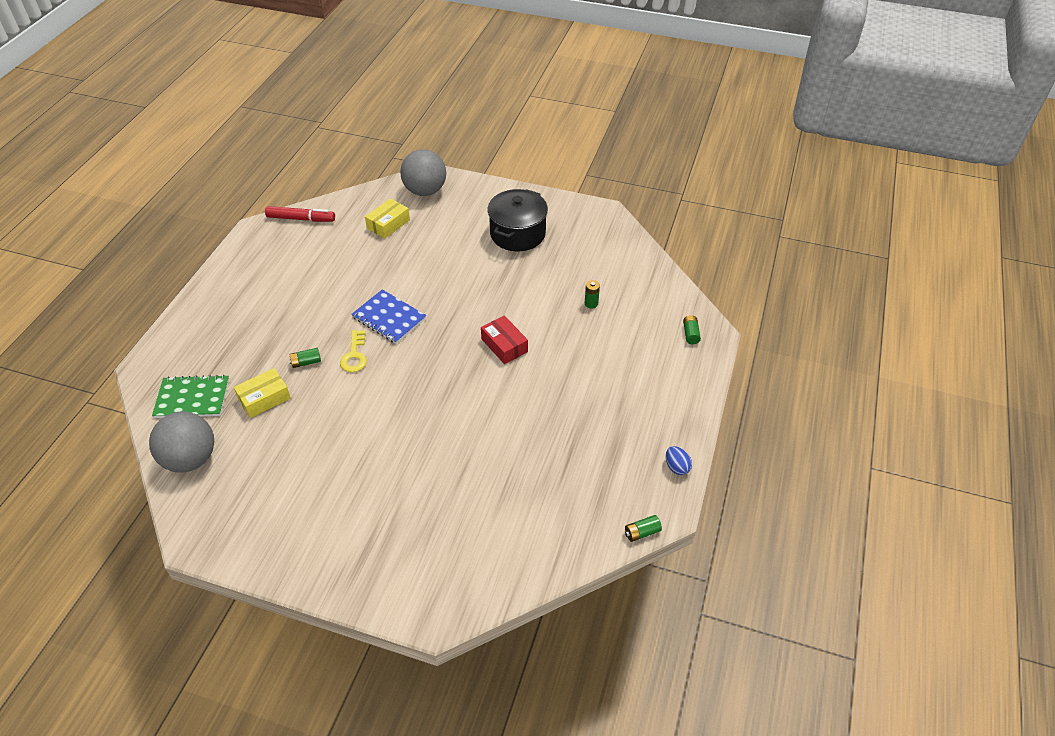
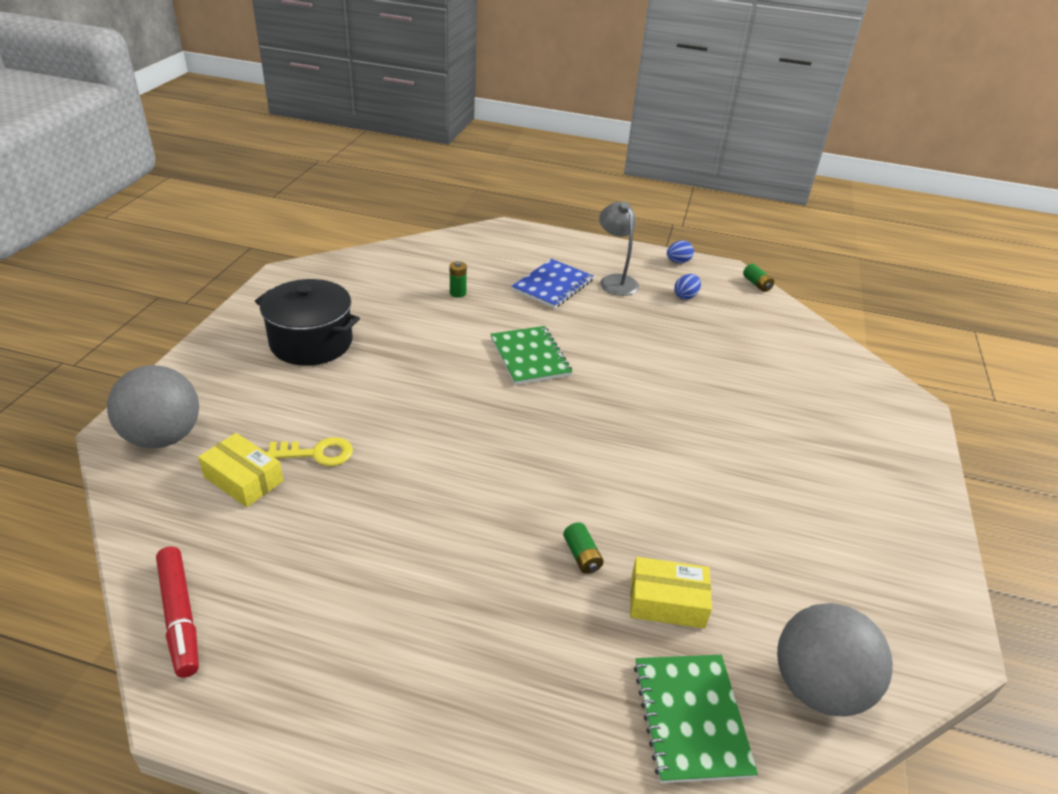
camera: 95 degrees left, 10 degrees down
yellow box [234,368,291,418] -> yellow box turned 45 degrees counterclockwise [630,557,712,629]
red marker [265,206,335,222] -> red marker turned 150 degrees clockwise [156,546,199,678]
yellow key [340,330,367,372] -> yellow key moved to [266,437,353,466]
blue notebook [351,289,426,344] -> blue notebook moved to [511,259,594,309]
red box [481,316,528,364] -> green notebook [490,326,573,385]
green battery [683,315,701,344] -> none
none -> grey lamp [599,202,639,296]
none -> blue egg [674,274,701,300]

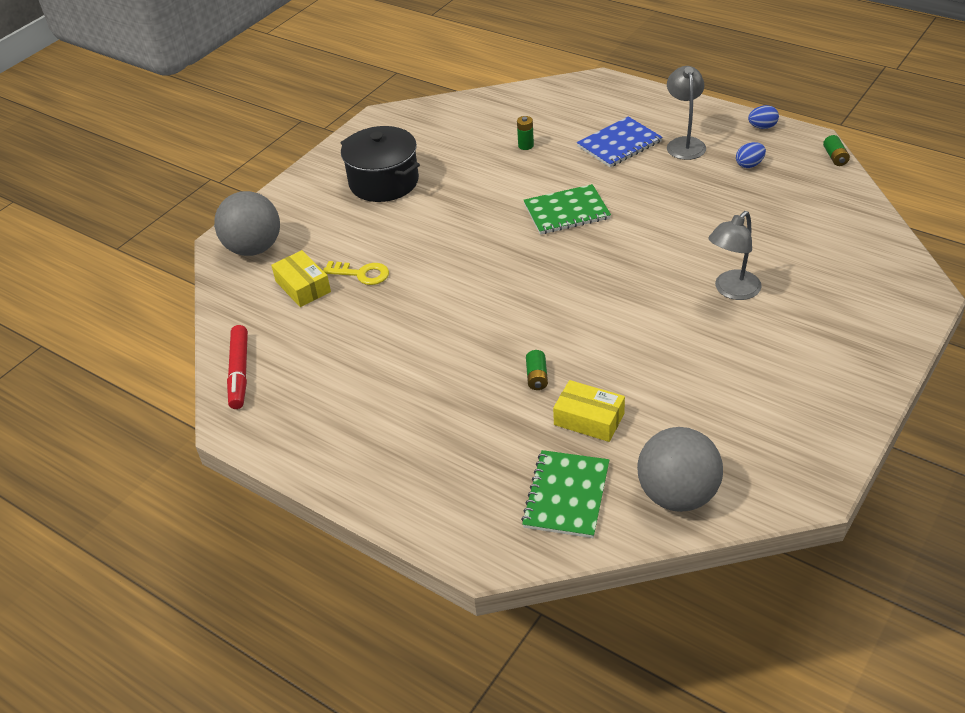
camera: 25 degrees right, 5 degrees up
green notebook [490,326,573,385] -> green notebook turned 75 degrees clockwise [523,184,611,235]
none -> grey lamp [708,211,762,300]

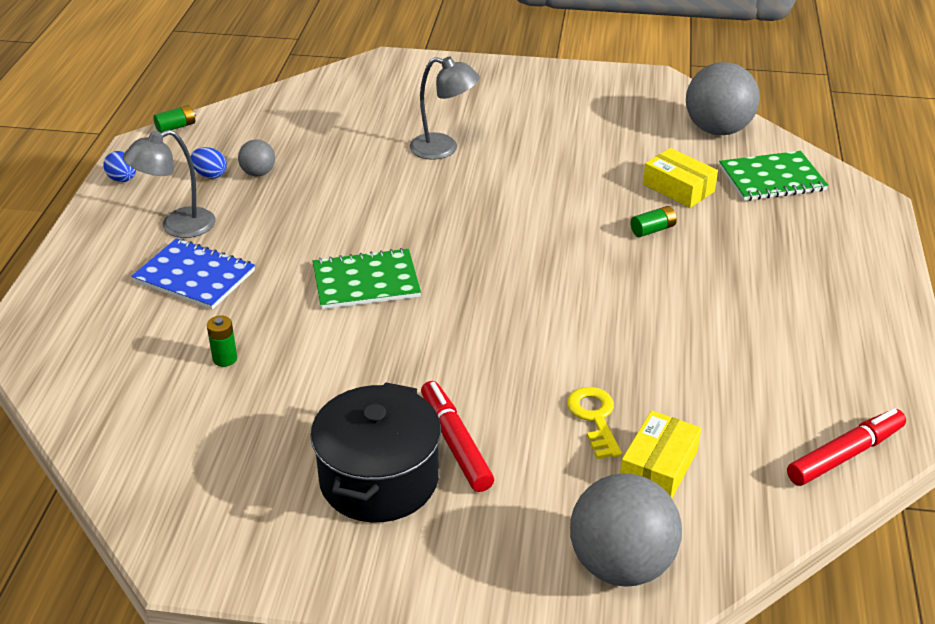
camera: 120 degrees left, 5 degrees down
green notebook [523,184,611,235] -> green notebook turned 60 degrees counterclockwise [313,248,421,309]
yellow box [553,380,625,442] -> yellow box turned 45 degrees counterclockwise [643,148,718,208]
none -> grey ball [238,139,275,176]
none -> red marker [421,381,494,492]

